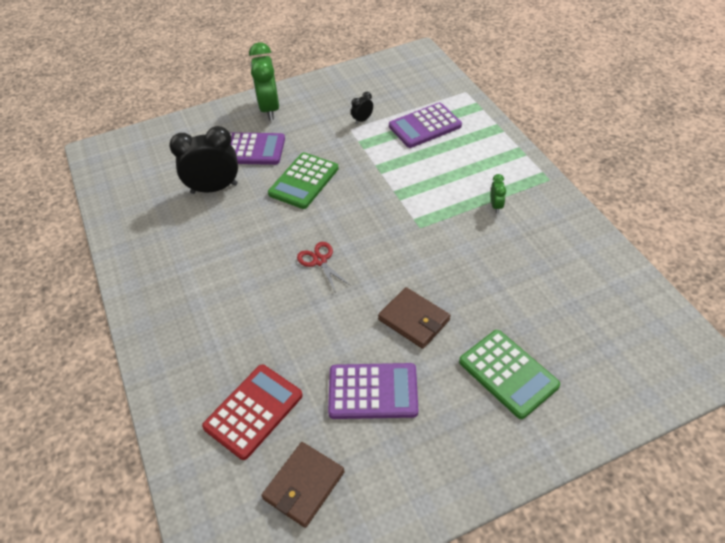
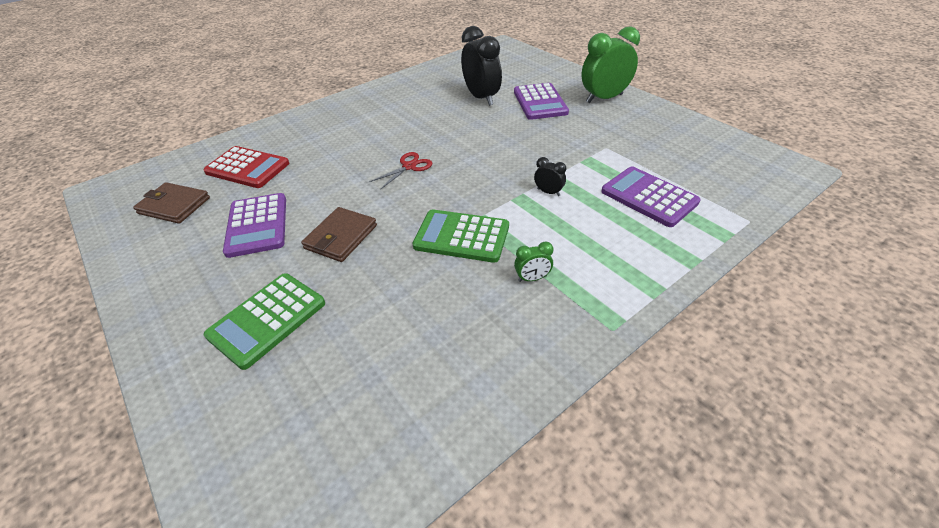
camera: 75 degrees right, 5 degrees down
green calculator [268,153,339,209] -> green calculator moved to [412,209,509,263]
black clock [351,92,373,124] -> black clock moved to [534,157,566,196]

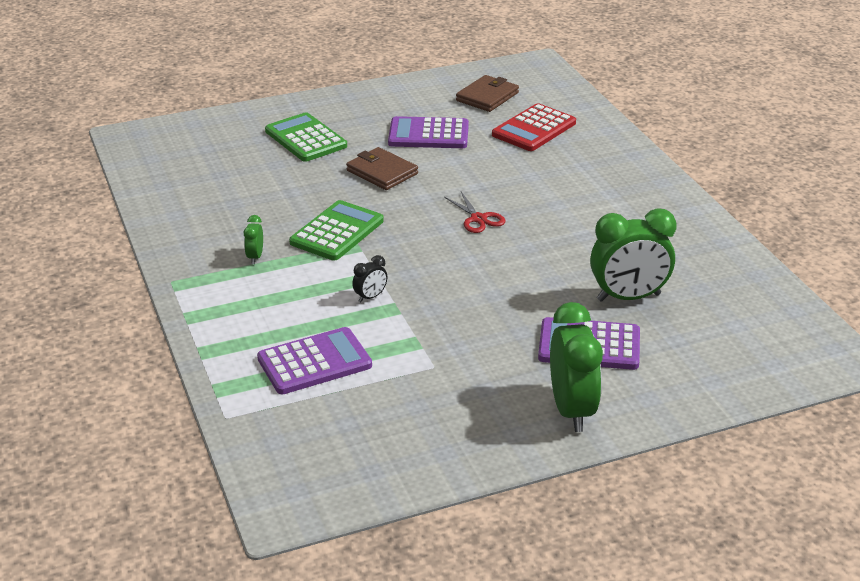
camera: 105 degrees right, 10 degrees down
black clock [461,26,502,106] -> green clock [590,208,677,302]

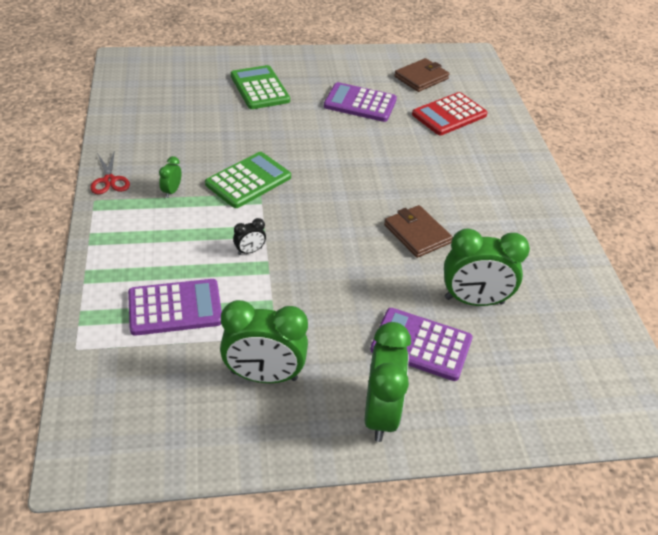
camera: 10 degrees right, 10 degrees up
brown wallet [346,147,418,190] -> brown wallet moved to [384,205,453,258]
red scissors [444,192,506,233] -> red scissors moved to [90,153,130,194]
none -> green clock [220,300,308,383]

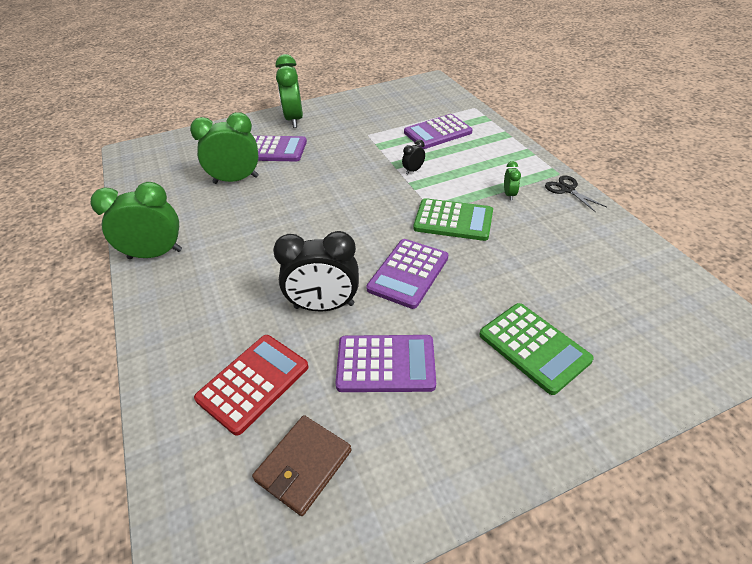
camera: 170 degrees right, 0 degrees up
red scissors [90,153,130,194] -> black scissors [545,175,607,212]
green calculator [205,152,291,208] -> green calculator turned 105 degrees counterclockwise [413,198,493,241]
green clock [220,300,308,383] -> green clock moved to [91,182,182,259]
brown wallet [384,205,453,258] -> none
none -> black clock [273,231,359,311]
none -> purple calculator [366,239,448,309]

